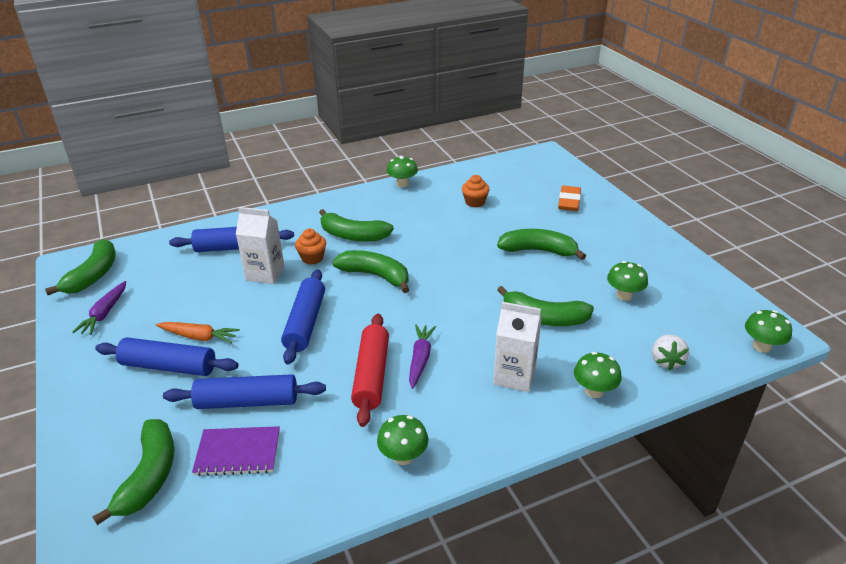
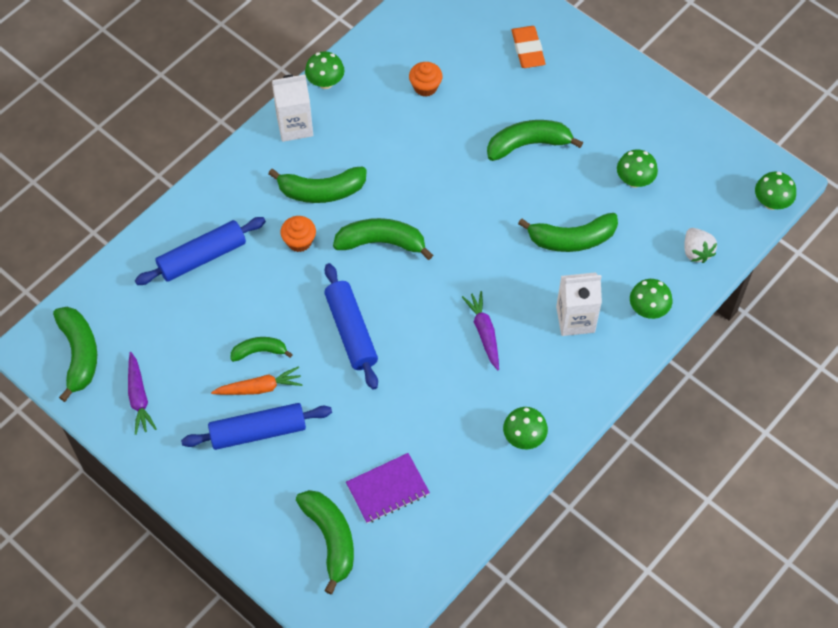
camera: 25 degrees left, 25 degrees up
blue rolling pin [163,374,326,409] -> none
white carton [236,207,285,284] -> white carton moved to [272,75,313,142]
red rolling pin [351,314,389,427] -> none
none -> green banana [230,337,293,362]

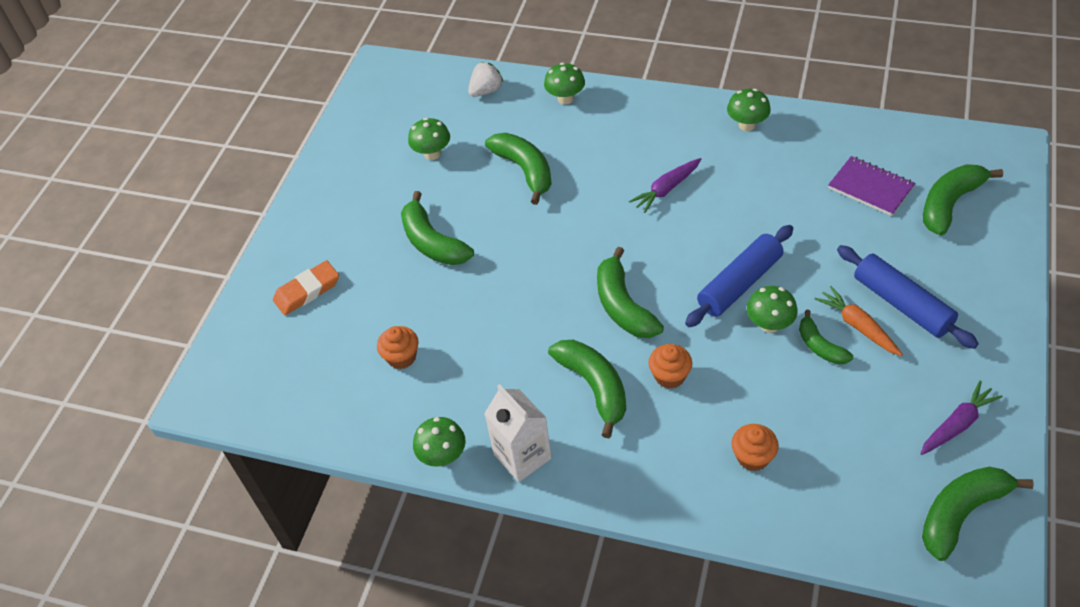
camera: 110 degrees left, 10 degrees down
blue rolling pin [135,217,266,285] -> orange cupcake [731,424,779,471]
white carton [556,272,602,336] -> none
green mushroom [755,172,796,210] -> green mushroom moved to [747,286,798,333]

